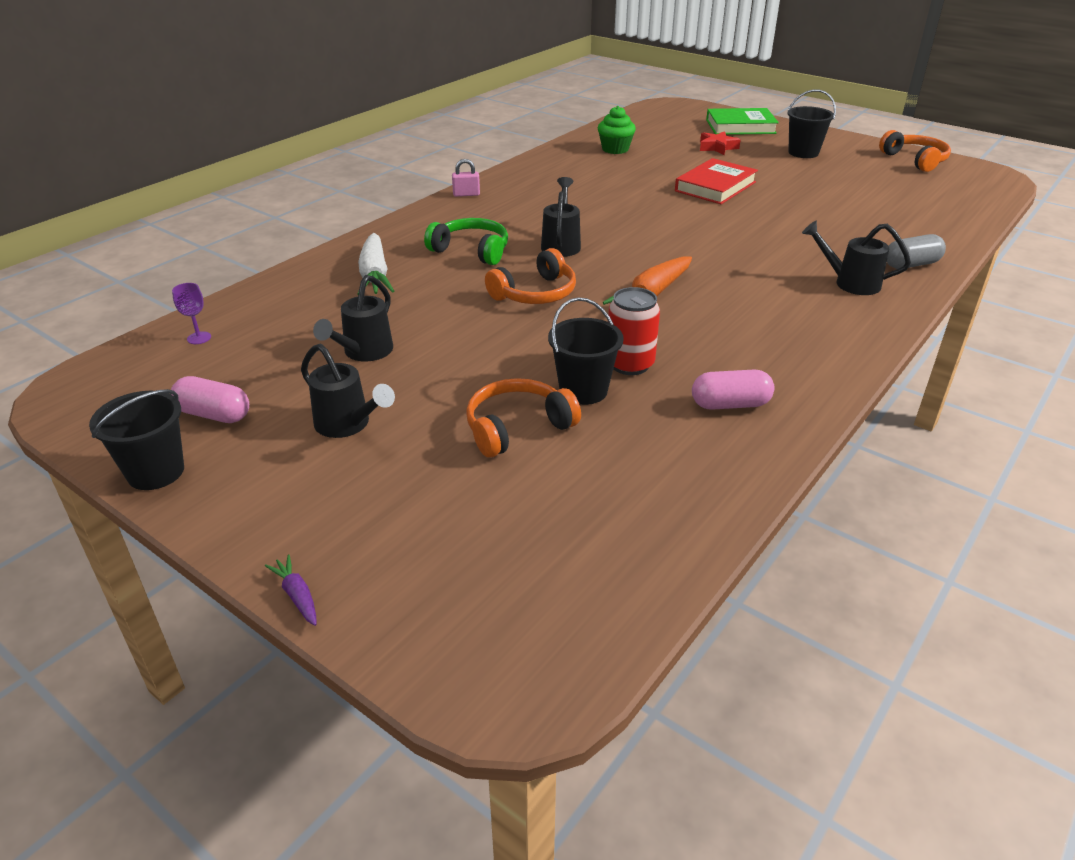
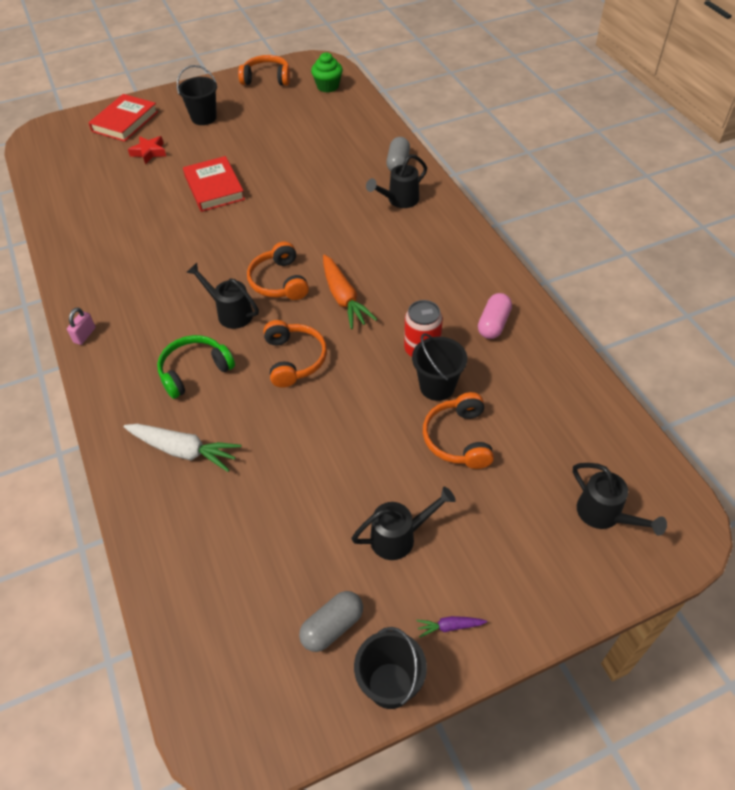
camera: 60 degrees left, 15 degrees up
pink capsule [171,376,249,423] -> grey capsule [299,591,363,652]
purple goblet [172,283,211,344] -> none
purple carrot [265,554,317,626] -> purple carrot moved to [416,616,487,638]
black watering can [313,275,393,362] -> black watering can moved to [573,463,667,536]
green cupcake [598,106,636,154] -> green cupcake moved to [311,52,343,93]
green book [706,108,779,135] -> red book [89,94,158,142]
none -> orange headphones [247,241,309,300]

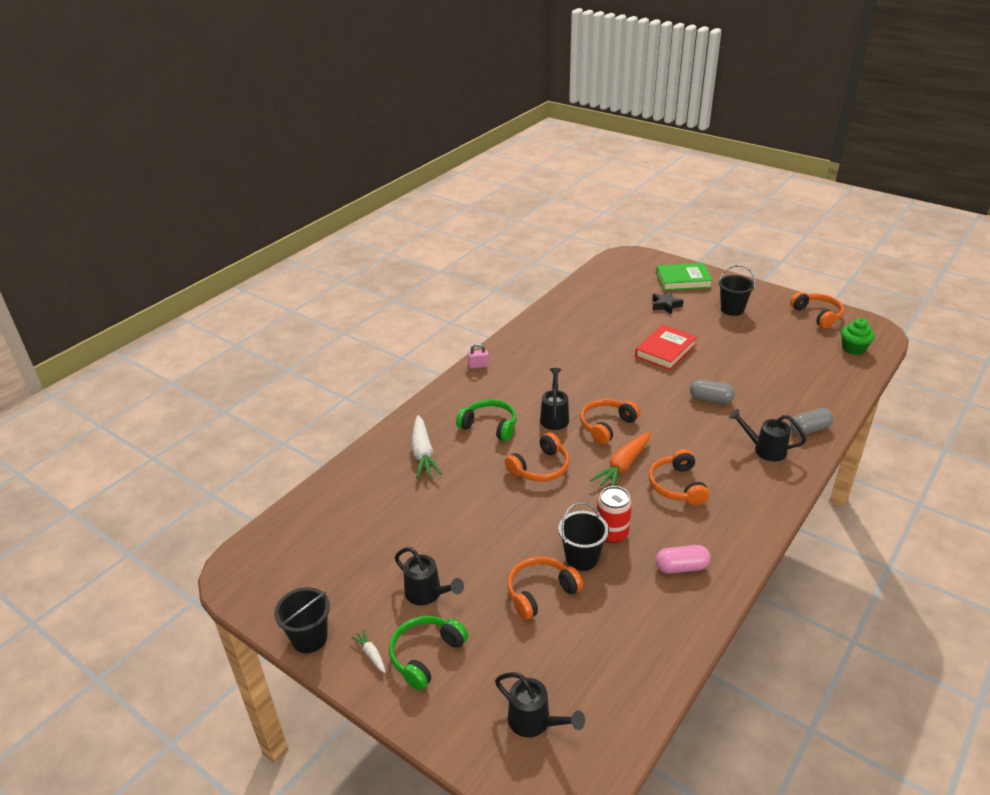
camera: 60 degrees right, 15 degrees down
red book [89,94,158,142] -> green book [656,263,713,291]
red star [128,136,166,165] -> black star [652,292,684,314]
grey capsule [299,591,363,652] -> grey capsule moved to [690,379,735,404]
purple carrot [416,616,487,638] -> white carrot [351,629,385,673]
black watering can [573,463,667,536] -> black watering can turned 75 degrees counterclockwise [495,672,585,738]
none -> green headphones [389,616,468,690]
none -> orange headphones [648,449,709,505]

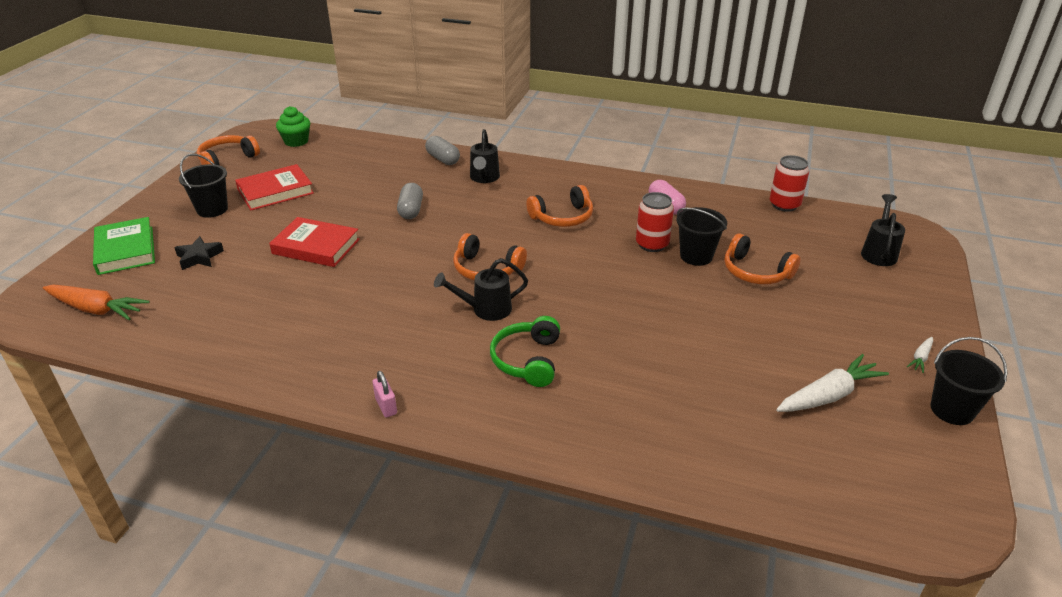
camera: 110 degrees left, 0 degrees up
green headphones [389,616,468,690] -> none
black watering can [395,547,464,605] -> none
white carrot [412,415,442,478] -> white carrot moved to [776,354,889,412]
orange headphones [505,432,570,482] -> none
orange carrot [590,432,651,486] -> orange carrot moved to [43,285,150,320]
none -> red book [235,164,314,210]
none -> red can [770,155,809,212]

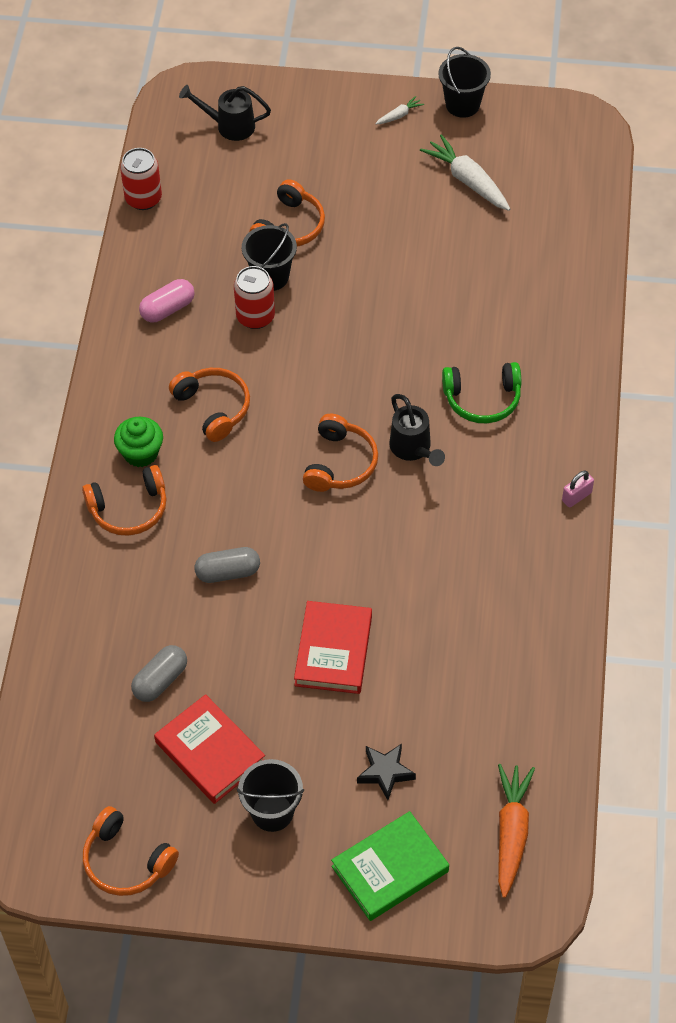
camera: 100 degrees left, 20 degrees up
green cupcake [276,106,310,147] -> green cupcake moved to [114,417,163,467]
grey capsule [425,136,460,165] -> grey capsule moved to [131,645,187,702]
black watering can [470,129,500,183] -> orange headphones [82,465,166,536]
white carrot [907,337,933,373] -> white carrot turned 60 degrees counterclockwise [375,96,424,124]

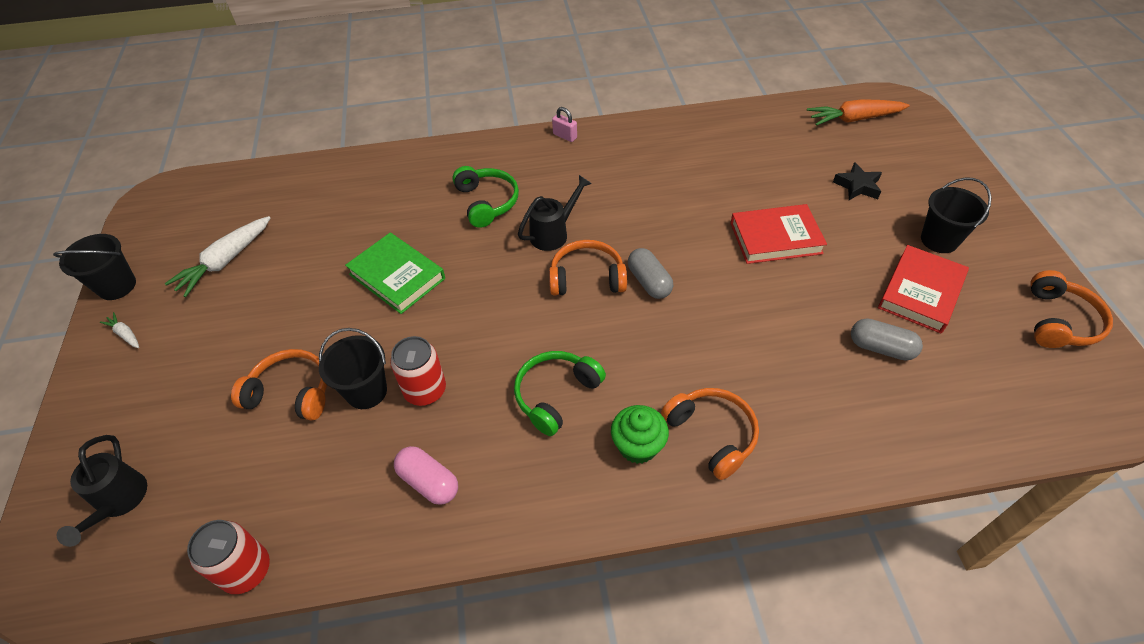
camera: 105 degrees left, 5 degrees down
orange headphones [169,368,250,442] -> green headphones [514,351,606,436]
grey capsule [195,547,260,583] -> grey capsule moved to [628,248,673,299]
green book [331,811,449,921] -> green book moved to [345,233,445,314]

